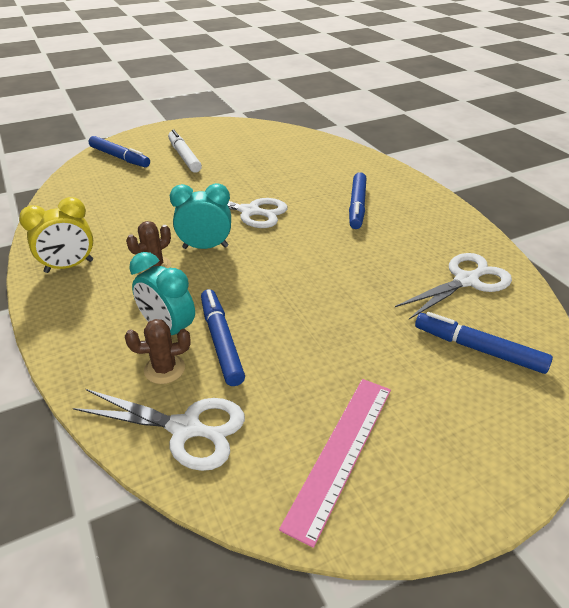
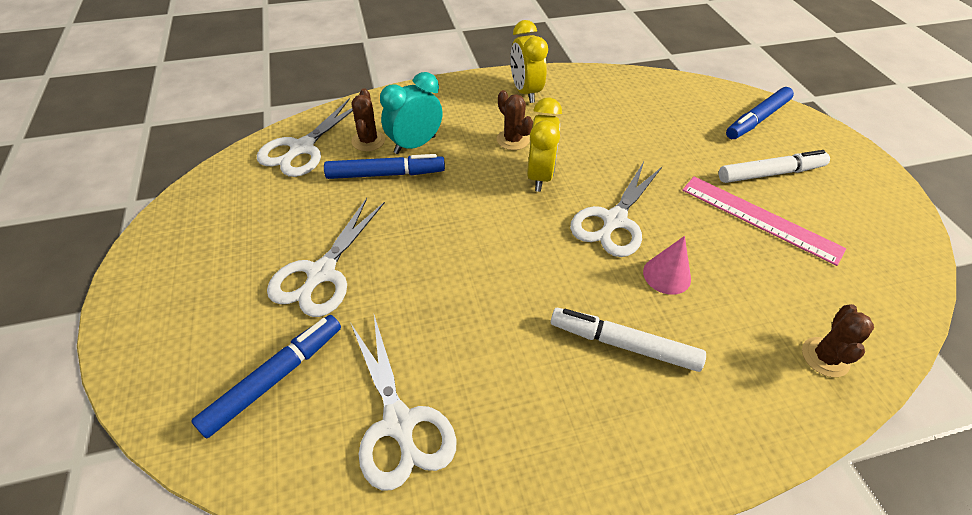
camera: 100 degrees right, 10 degrees up
turquoise clock [170,183,231,249] -> yellow clock [527,97,562,192]
pink ruler [279,379,391,548] -> pink ruler moved to [682,176,846,266]
blue marker [349,172,366,229] -> white marker [551,308,706,372]
none -> white scissors [267,198,385,317]
none -> pink cone [643,236,691,295]
none -> brown cactus [802,304,874,377]

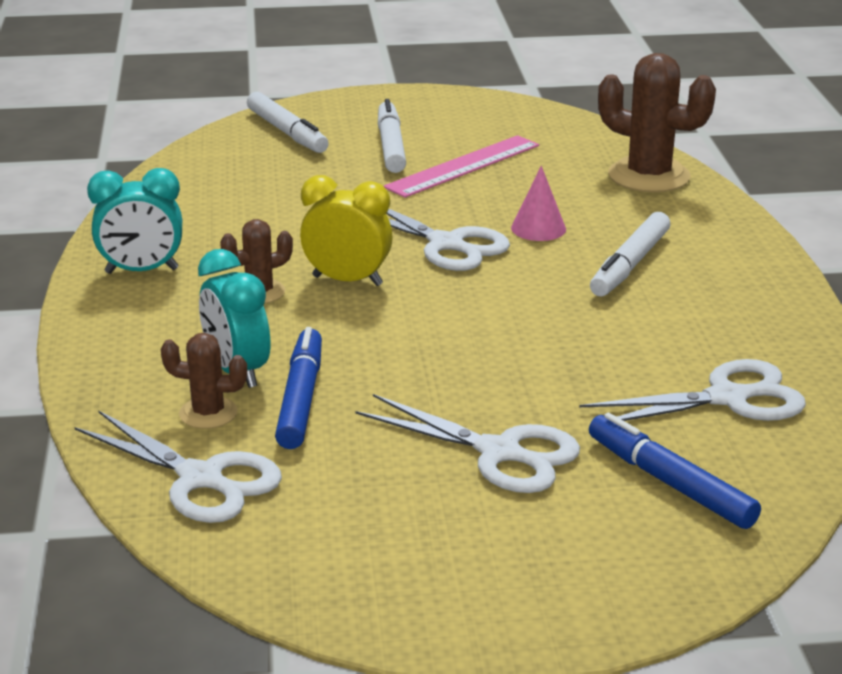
camera: 80 degrees left, 20 degrees down
yellow clock [510,20,548,103] -> turquoise clock [87,168,182,274]
blue marker [726,87,794,139] -> white marker [247,92,329,153]
brown cactus [802,304,874,377] -> brown cactus [598,53,716,192], size x1.85

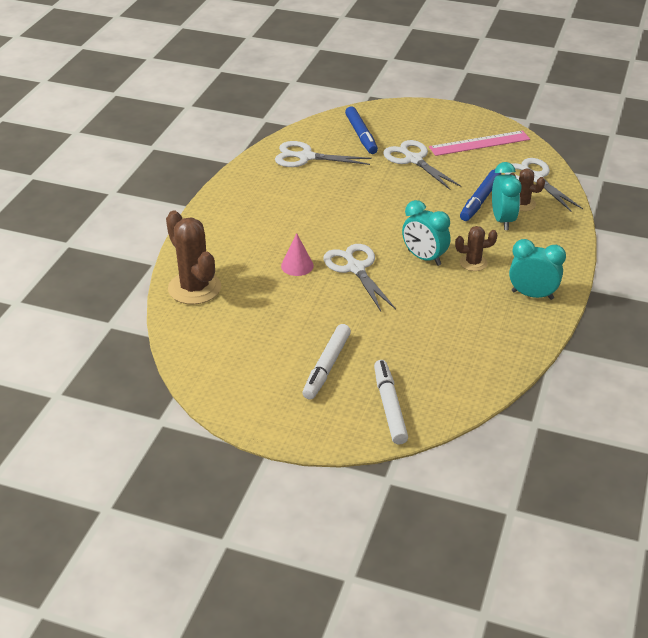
camera: 155 degrees left, 10 degrees up
yellow clock [300,175,393,286] -> turquoise clock [402,200,450,266]
pink ruler [384,135,539,198] -> pink ruler moved to [429,130,530,156]
white marker [590,212,670,296] -> none

